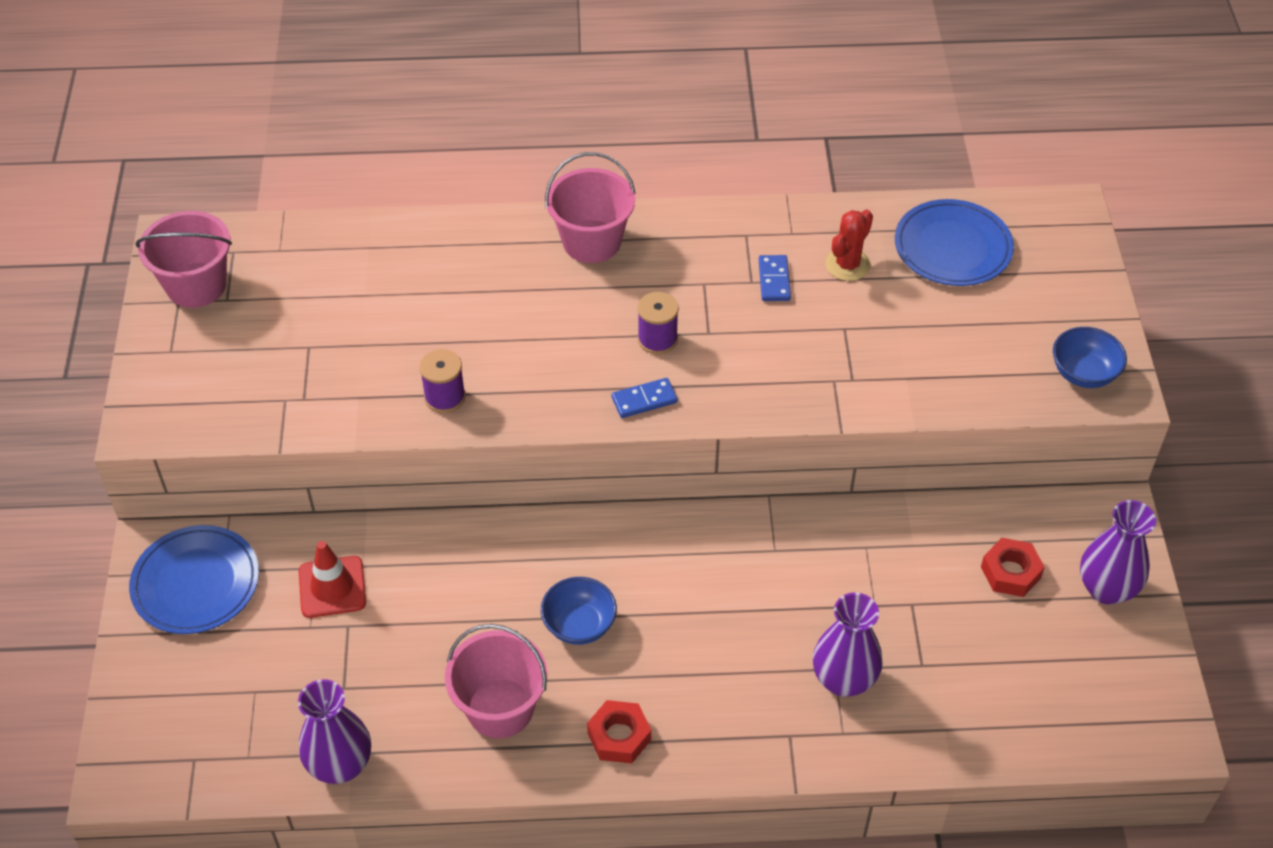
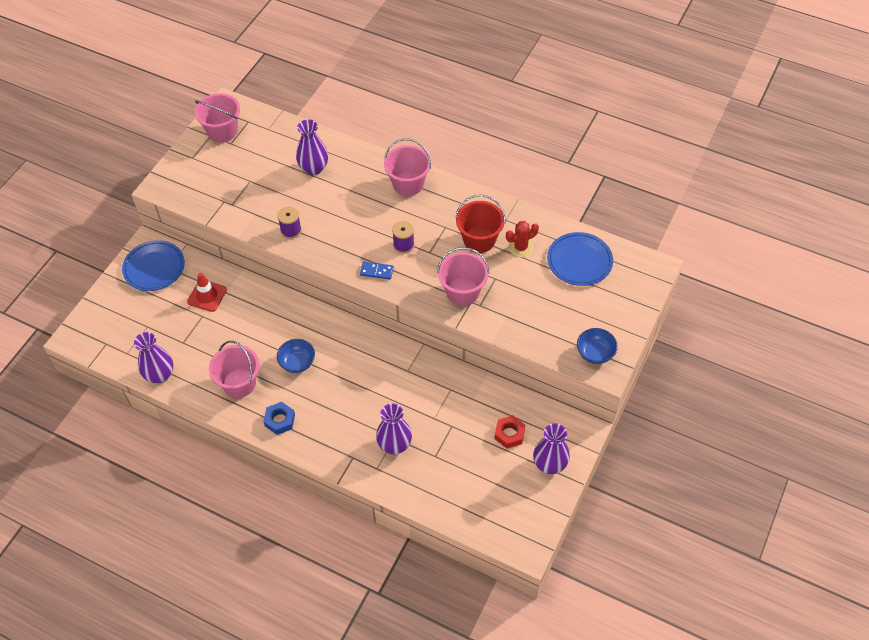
camera: 30 degrees right, 5 degrees up
red nut [587,700,651,764] -> blue nut [263,402,295,435]
blue domino [759,255,791,301] -> red bucket [455,195,505,253]
none -> purple vase [296,119,328,175]
none -> pink bucket [437,247,489,306]

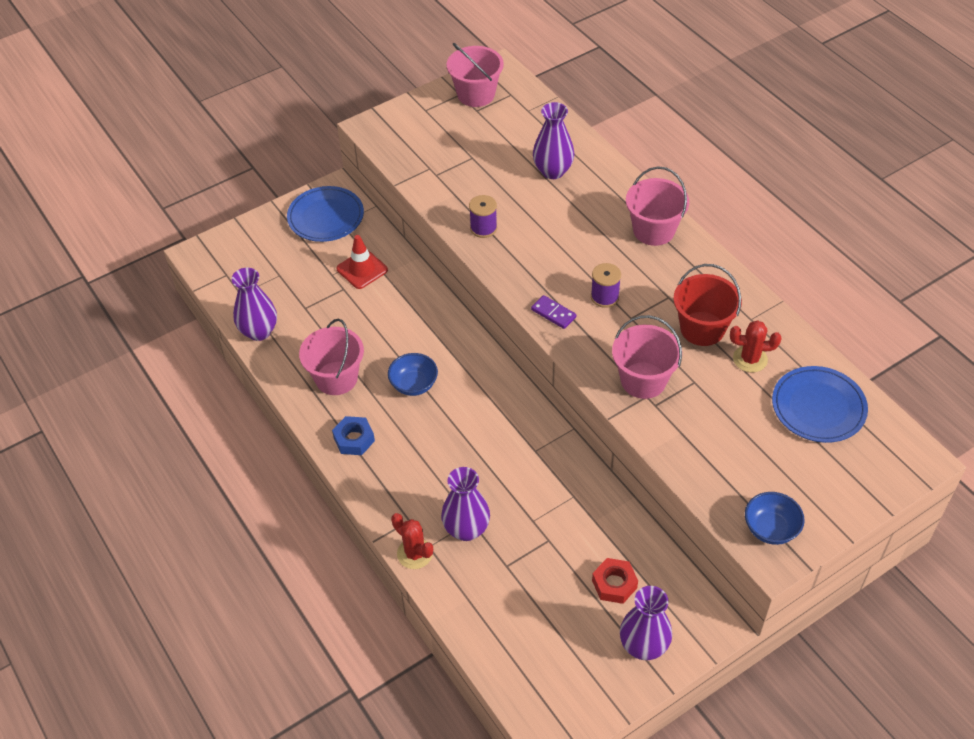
camera: 30 degrees right, 5 degrees down
blue domino [360,262,394,280] -> purple domino [531,295,577,329]
none -> red cactus [391,513,433,569]

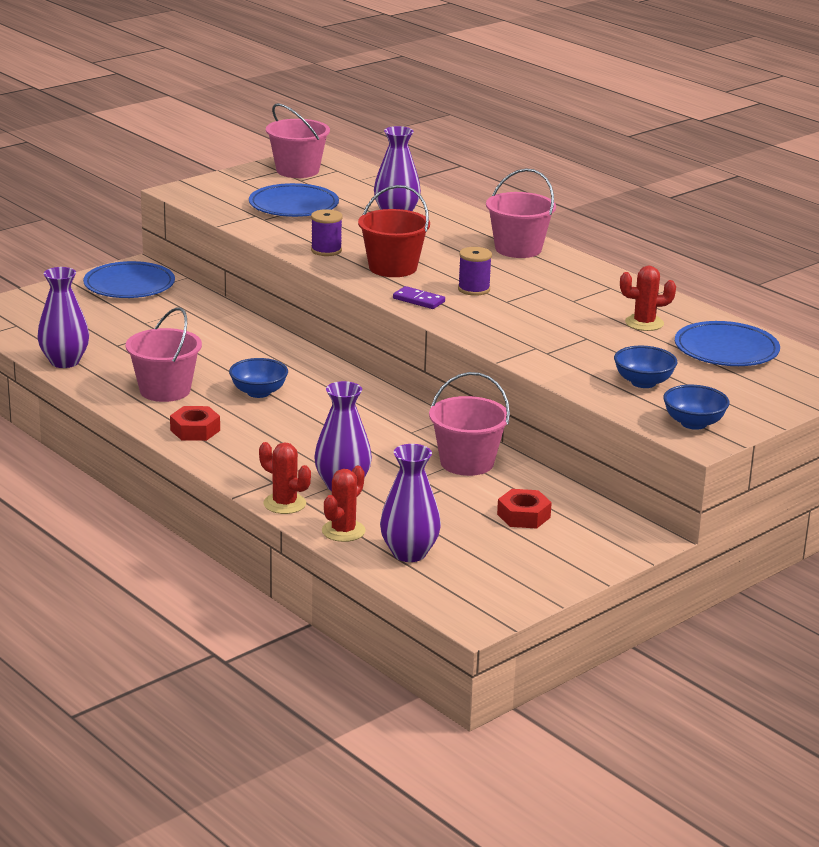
camera: 10 degrees left, 25 degrees down
blue nut [332,416,375,455] -> red nut [170,406,220,441]
red traffic cone [336,235,388,289] -> none
pink bucket [612,315,682,399] -> pink bucket moved to [429,372,510,476]
purple vase [620,586,672,660] -> purple vase moved to [380,444,441,562]
red bucket [673,264,742,346] -> red bucket moved to [358,185,430,277]
none -> blue plate [249,183,339,217]
none -> red cactus [322,466,366,542]
none -> blue bowl [614,346,677,388]

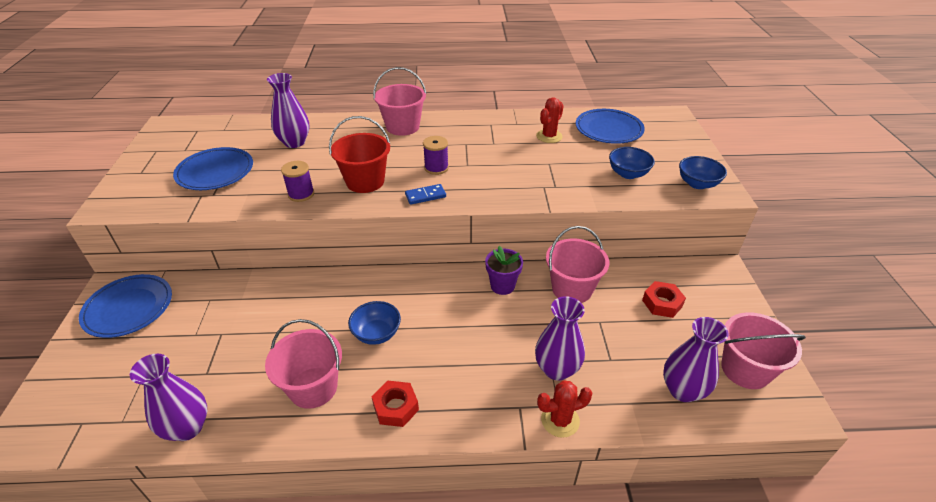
camera: 50 degrees left, 15 degrees up
pink bucket [266,103,330,178] -> pink bucket moved to [721,312,806,389]
red cactus [322,466,366,542] -> none
purple domino [393,286,445,309] -> blue domino [405,184,446,205]
none -> purple flower pot [485,246,523,295]

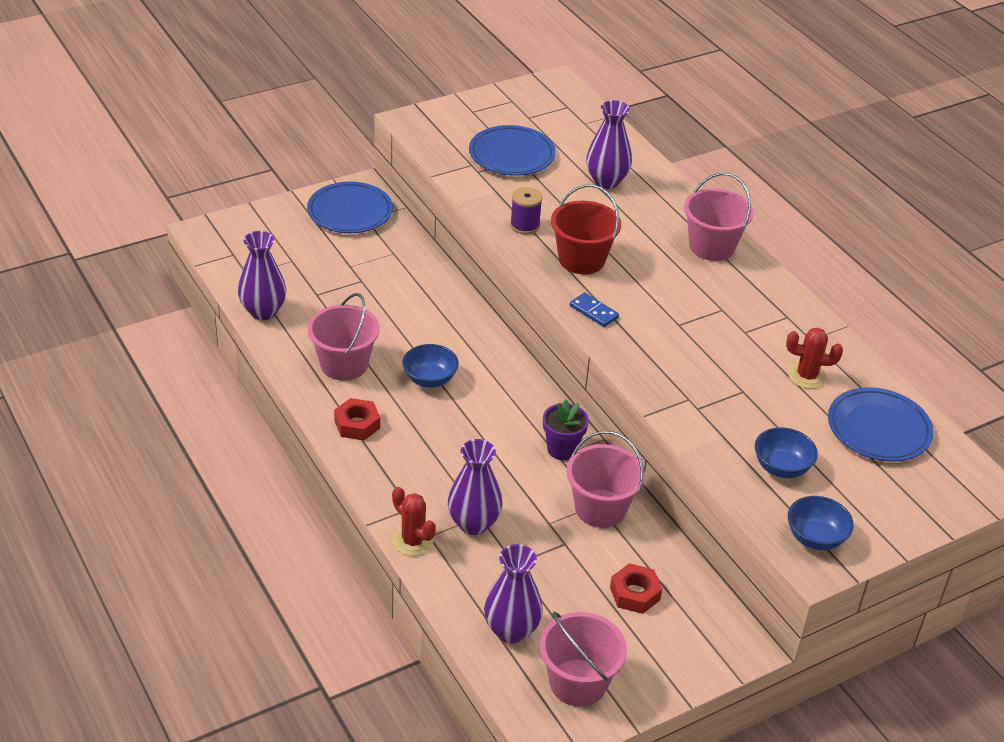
camera: 60 degrees right, 0 degrees up
purple spool [423,136,449,175] -> none

